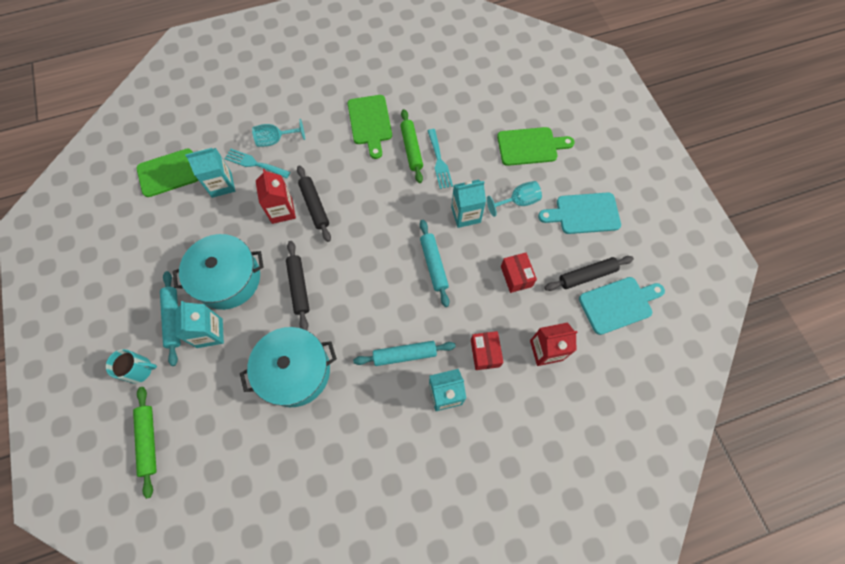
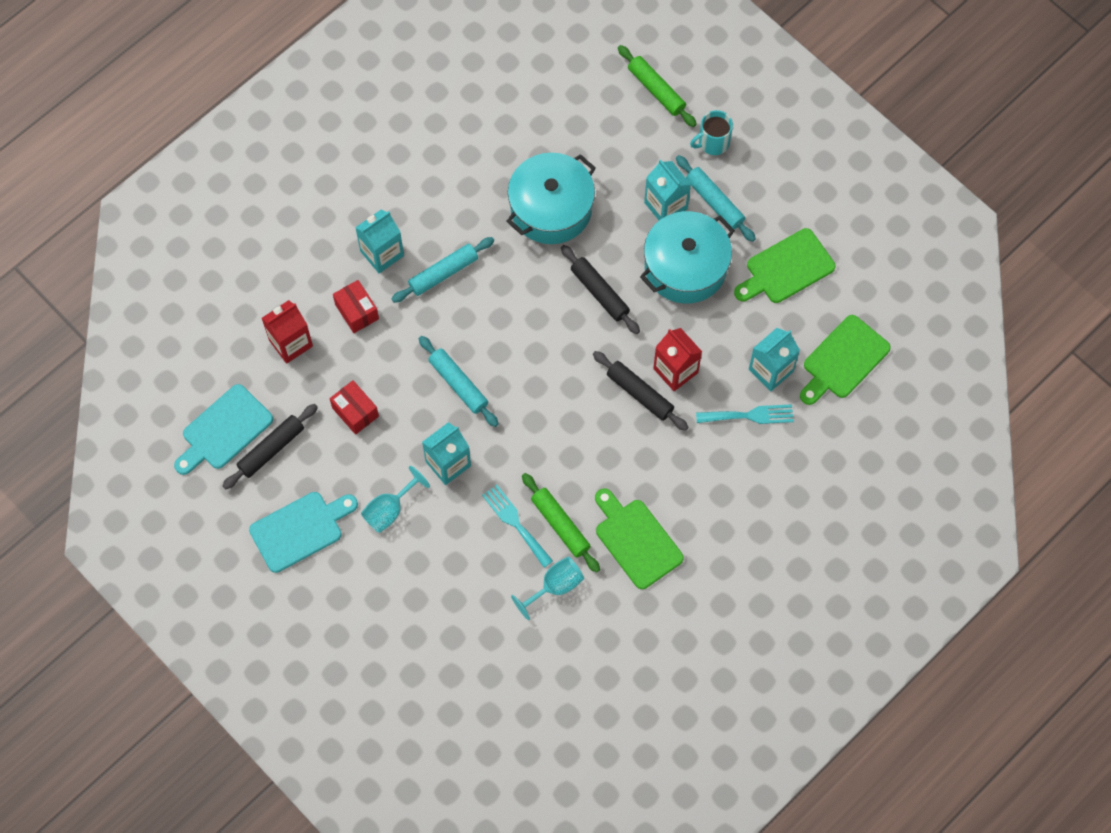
camera: 155 degrees right, 0 degrees up
turquoise goblet [252,119,305,147] -> turquoise goblet moved to [511,557,584,620]
green cutting board [497,127,575,166] -> green cutting board moved to [734,228,836,303]

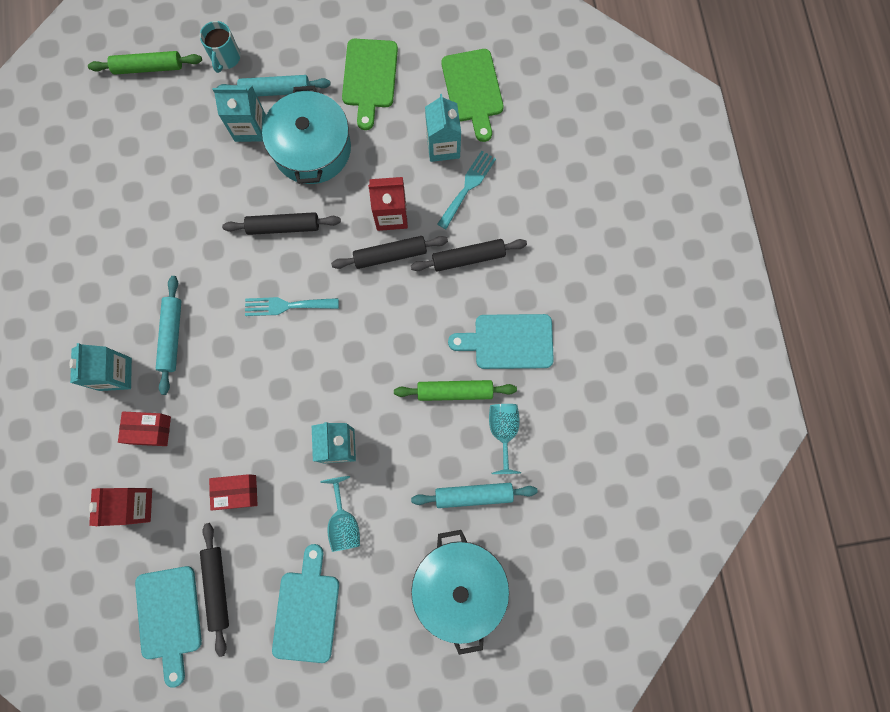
camera: 55 degrees left, 10 degrees up
turquoise rolling pin [419,336,498,427] -> turquoise rolling pin moved to [411,483,538,508]
turquoise fork [482,485,553,568] -> turquoise fork moved to [245,297,339,316]
turquoise pot [506,153,596,244] -> turquoise pot moved to [411,530,509,655]
green cutting board [595,488,684,589] -> turquoise cutting board [448,314,554,369]
none -> black rolling pin [411,239,527,272]

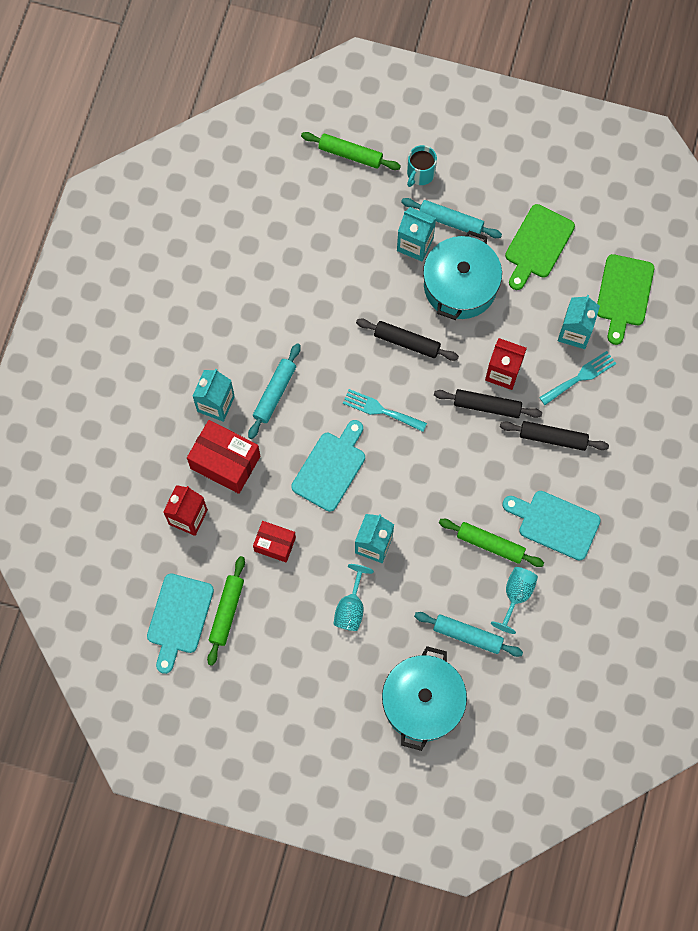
camera: 25 degrees right, 5 degrees down
red box [118,411,171,446] -> red box [187,420,260,494], size x1.65
black rolling pin [200,523,229,657] -> green rolling pin [207,556,245,666]
turquoise cutting board [272,544,339,663] -> turquoise cutting board moved to [291,420,365,512]

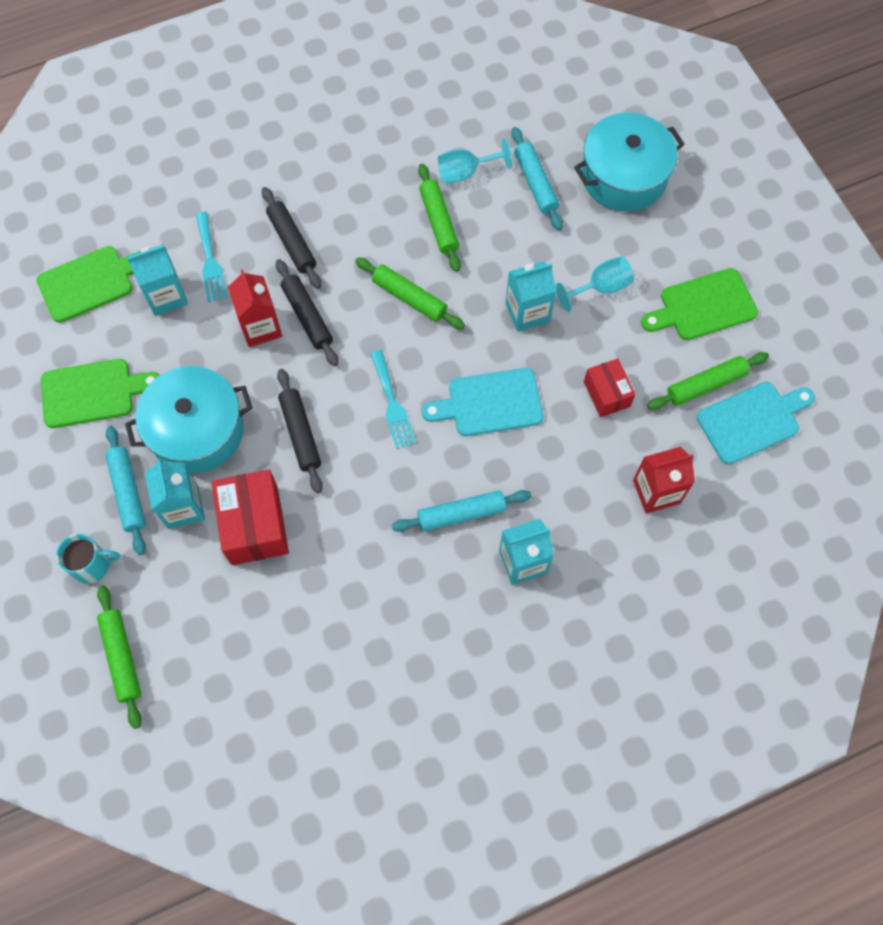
camera: 130 degrees left, 5 degrees down
red box [187,420,260,494] -> red box moved to [211,470,289,565]
turquoise cutting board [502,491,601,561] -> none
turquoise fork [539,351,616,405] -> turquoise fork turned 120 degrees counterclockwise [196,212,227,302]
none -> green rolling pin [355,257,465,329]
none -> green cutting board [641,268,758,340]

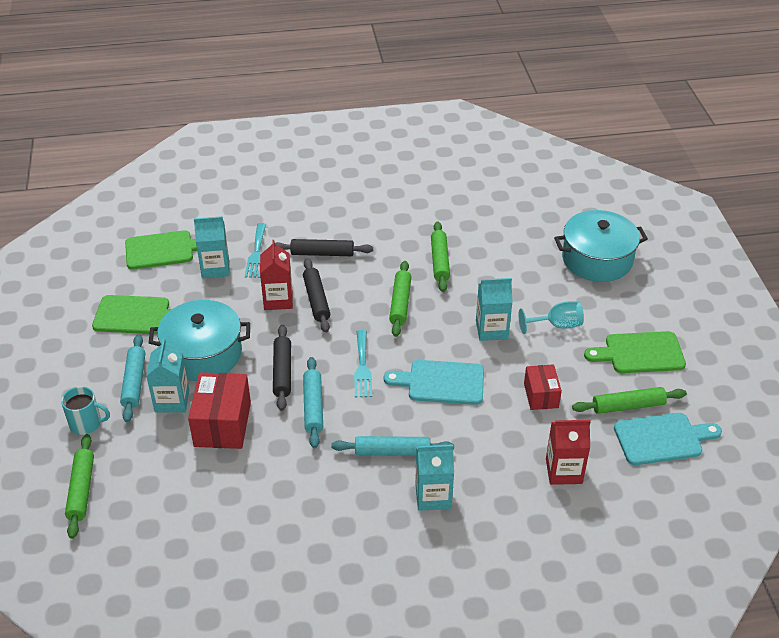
camera: 15 degrees right, 25 degrees down
black rolling pin [262,187,321,289] -> black rolling pin turned 75 degrees counterclockwise [271,239,373,256]
green rolling pin [355,257,465,329] -> green rolling pin turned 45 degrees clockwise [389,261,411,337]
turquoise goblet [438,138,512,183] -> none
turquoise rolling pin [511,127,563,231] -> turquoise rolling pin moved to [303,357,323,448]

